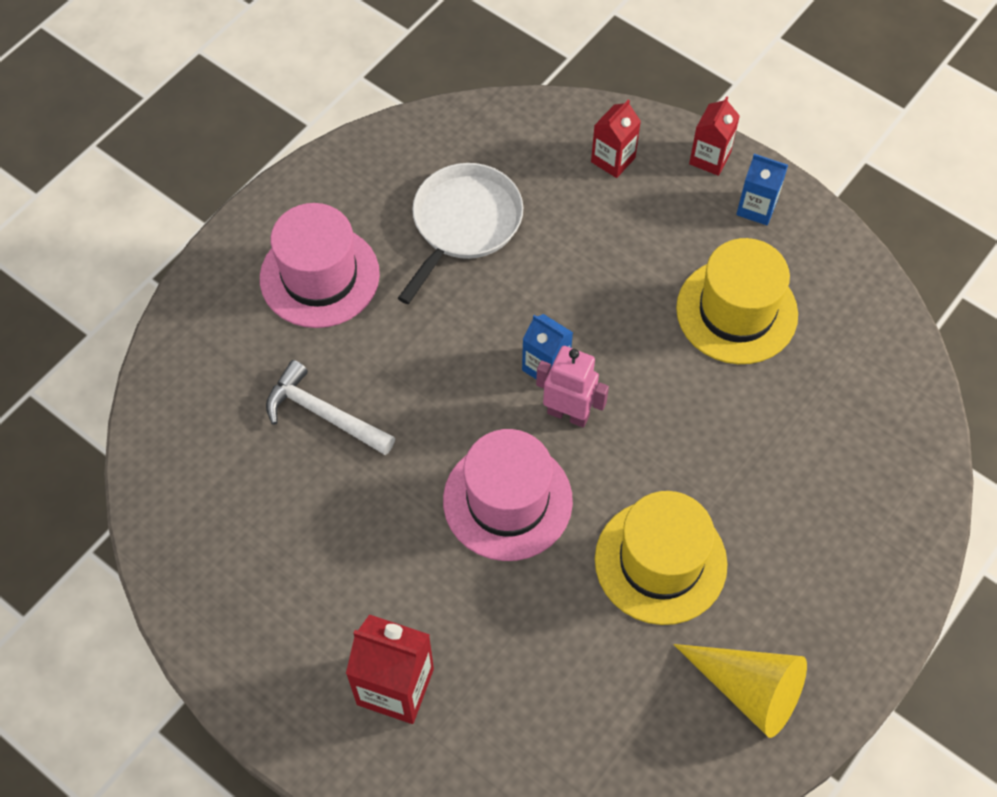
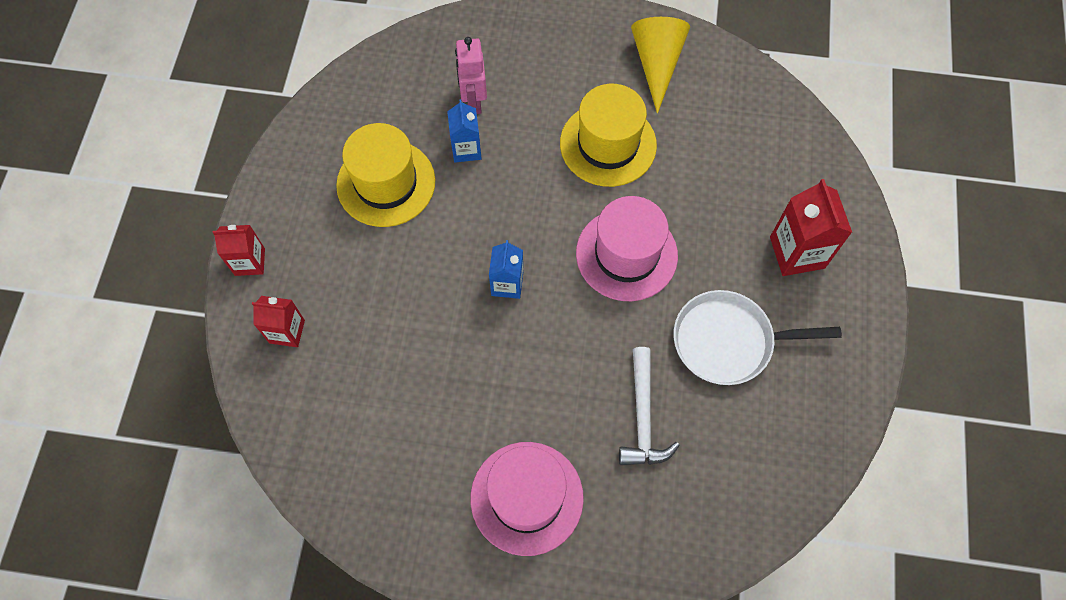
camera: 120 degrees left, 5 degrees up
white pan [398,163,523,304] -> white pan moved to [674,290,842,385]
pink robot [536,346,609,428] -> pink robot moved to [455,37,487,114]
blue carton [736,154,788,225] -> blue carton moved to [447,99,482,163]

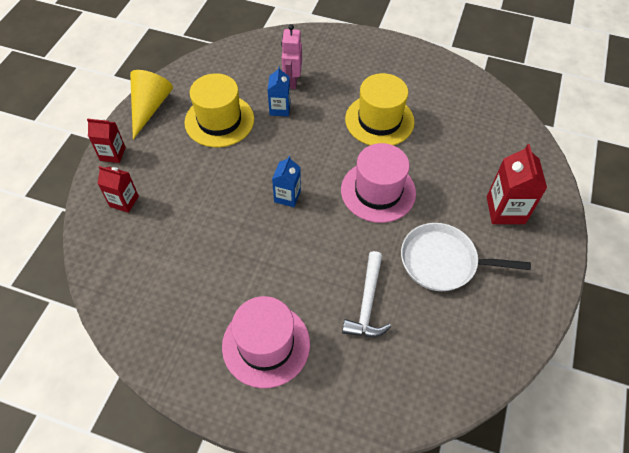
camera: 10 degrees right, 10 degrees down
yellow cone [631,17,690,114] -> yellow cone moved to [130,70,173,140]

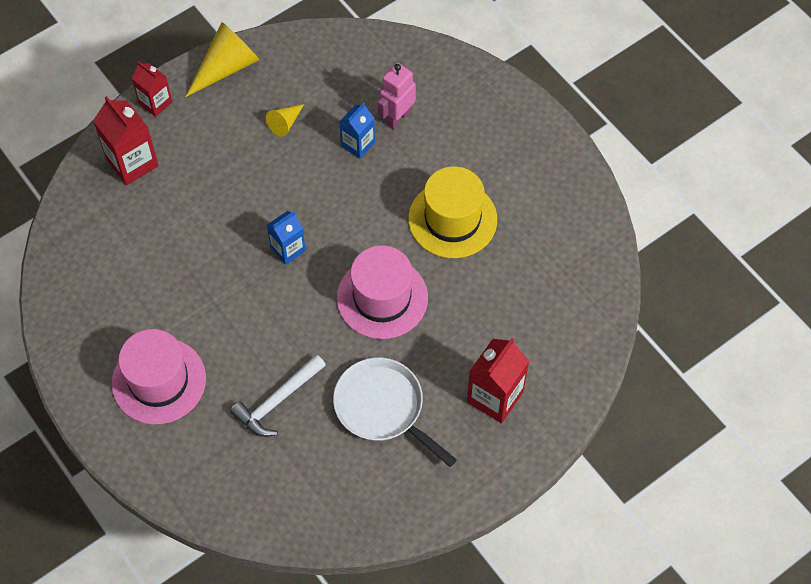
camera: 35 degrees right, 5 degrees up
red carton [97,166,139,213] -> red carton [93,96,159,185], size x1.56
yellow hat [184,73,254,147] -> yellow cone [266,104,304,137]

